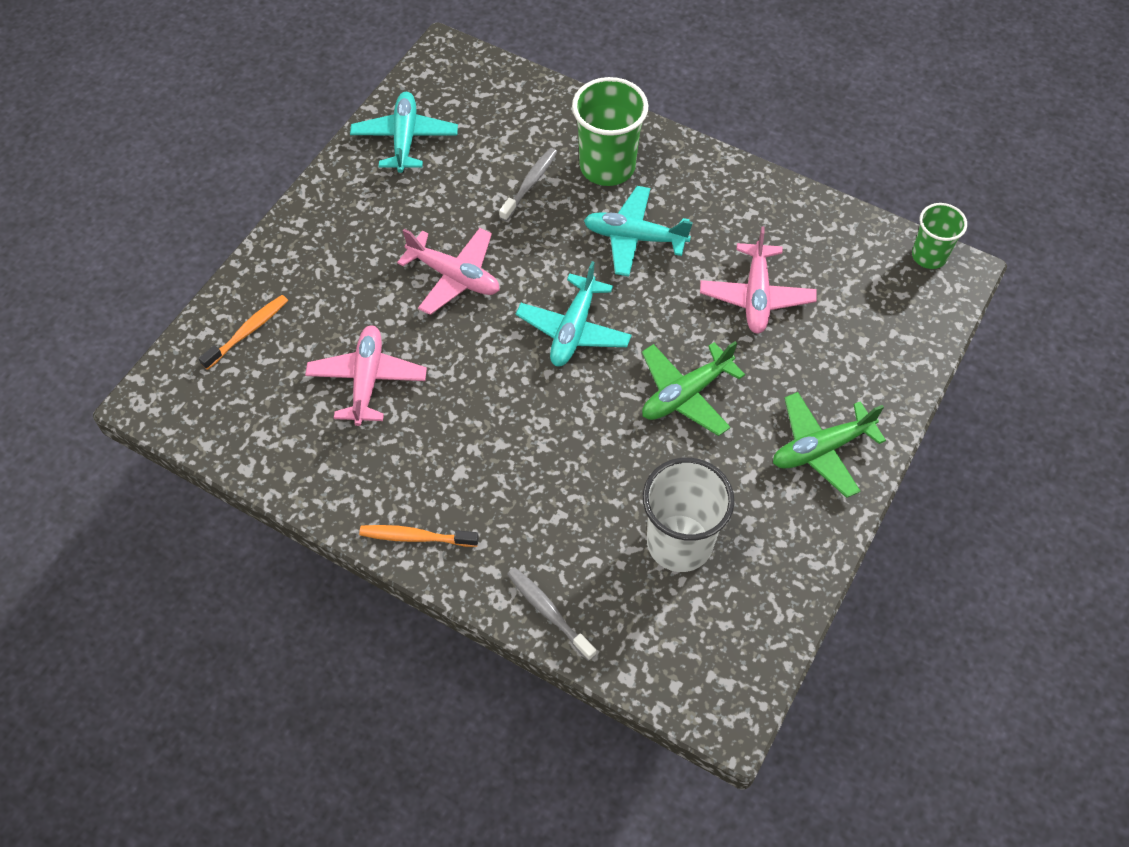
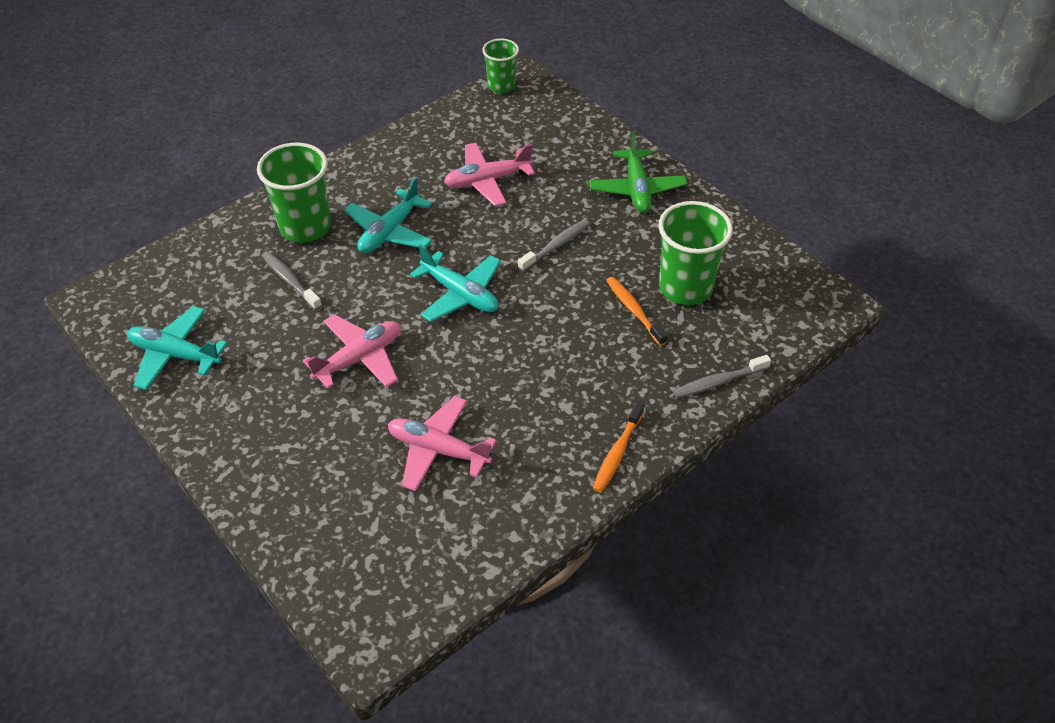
camera: 70 degrees left, 10 degrees down
orange toothbrush [198,295,288,370] -> orange toothbrush moved to [606,277,668,346]
green plane [642,341,745,436] -> grey toothbrush [518,219,590,272]
white cup [643,457,735,572] -> green cup [658,201,733,305]
pink plane [700,226,817,334] -> pink plane turned 135 degrees clockwise [444,142,535,206]

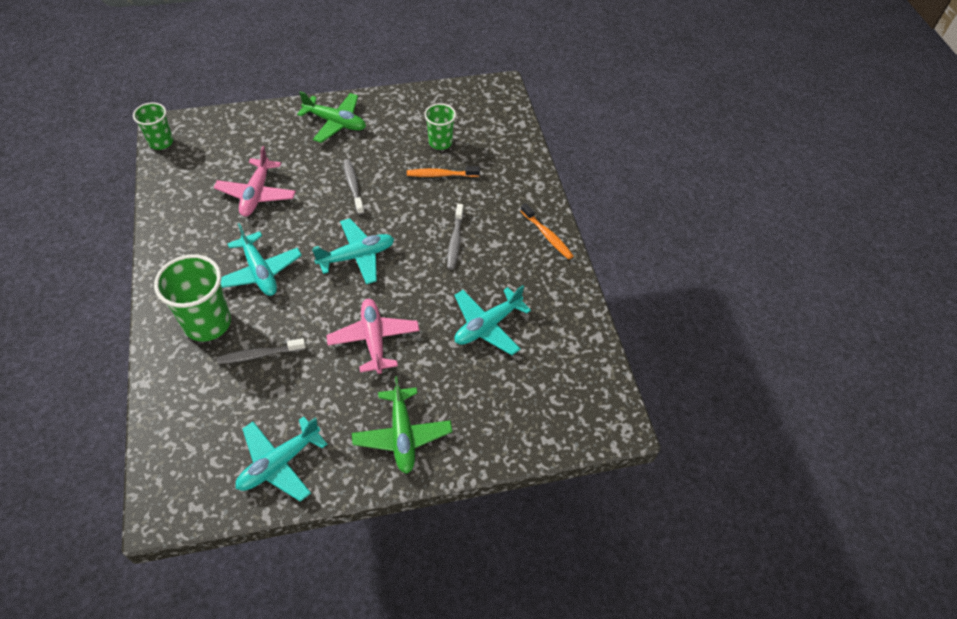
camera: 65 degrees left, 5 degrees up
pink plane [388,396,497,492] -> turquoise plane [454,285,531,355]
green cup [658,201,733,305] -> green cup [424,103,456,150], size x0.61
grey toothbrush [673,355,771,398] -> grey toothbrush moved to [447,204,464,270]
none -> green plane [352,376,452,474]

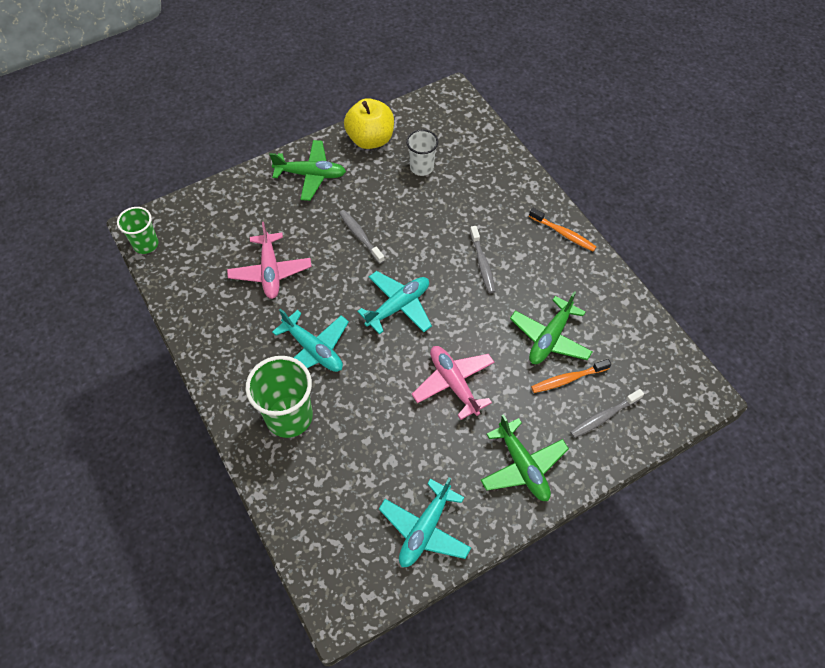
camera: 15 degrees left, 5 degrees up
grey toothbrush [217,338,306,364] -> grey toothbrush moved to [570,389,644,438]
orange toothbrush [407,166,480,177] -> orange toothbrush moved to [531,359,611,393]
green cup [424,103,456,150] -> white cup [406,129,438,176]
turquoise plane [454,285,531,355] -> green plane [510,291,593,364]
none -> yellow apple [344,98,394,149]

